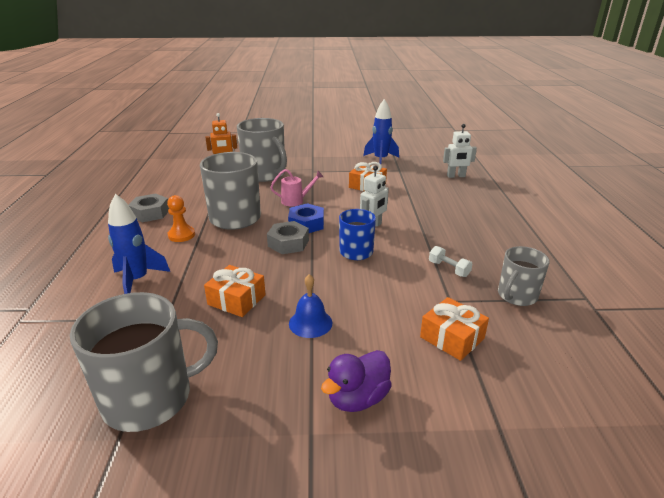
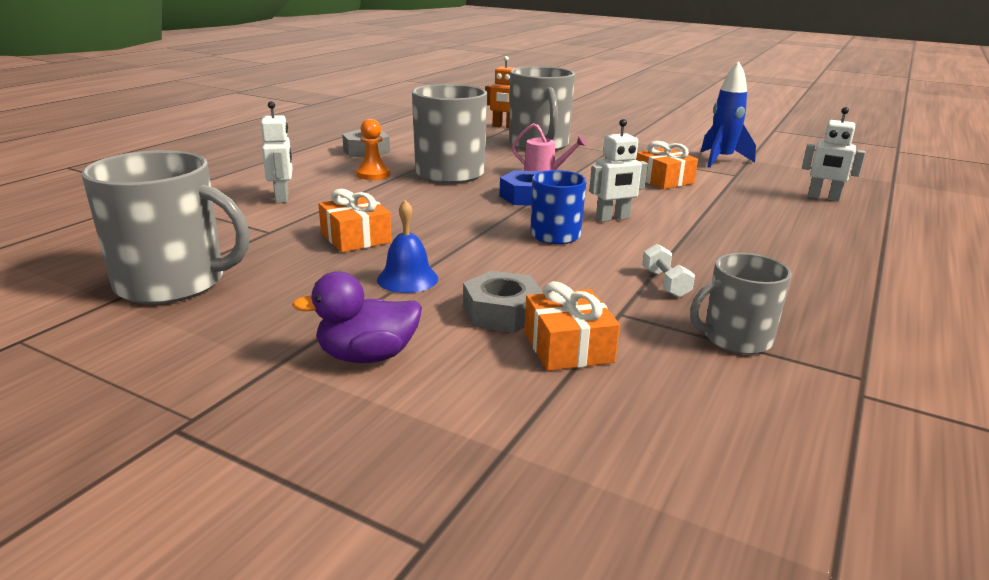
camera: 30 degrees right, 5 degrees down
blue rocket [108,194,170,294] -> white robot [261,101,292,203]
grey nut [267,221,309,254] -> grey nut moved to [463,271,543,333]

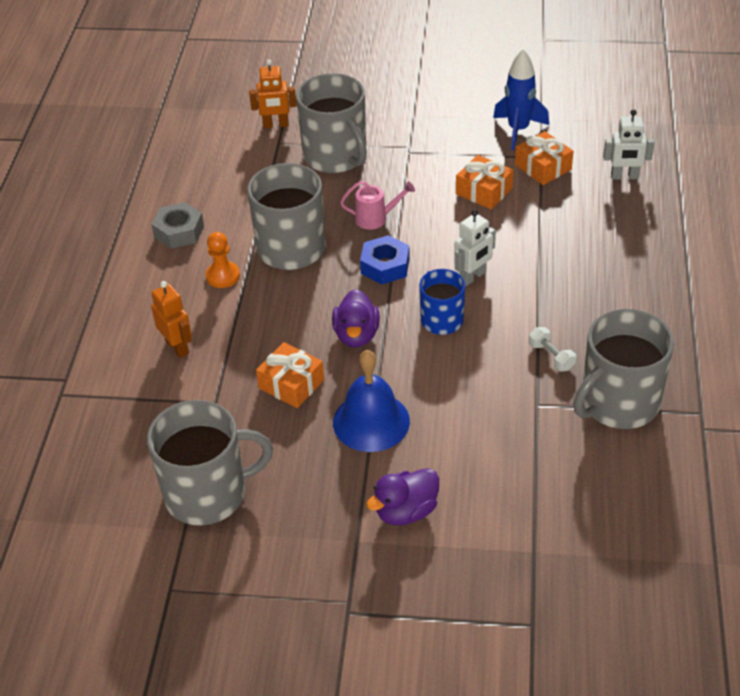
camera: 20 degrees left, 20 degrees up
white robot [261,101,292,203] -> orange robot [151,281,192,358]
blue bell [377,200,438,293] -> blue bell [333,350,410,452], size x1.60
grey nut [463,271,543,333] -> none
orange gift [524,281,620,371] -> orange gift moved to [515,131,573,185]
grey mug [690,253,792,354] -> grey mug [573,309,674,429], size x1.70
none -> purple duck [332,289,380,347]

